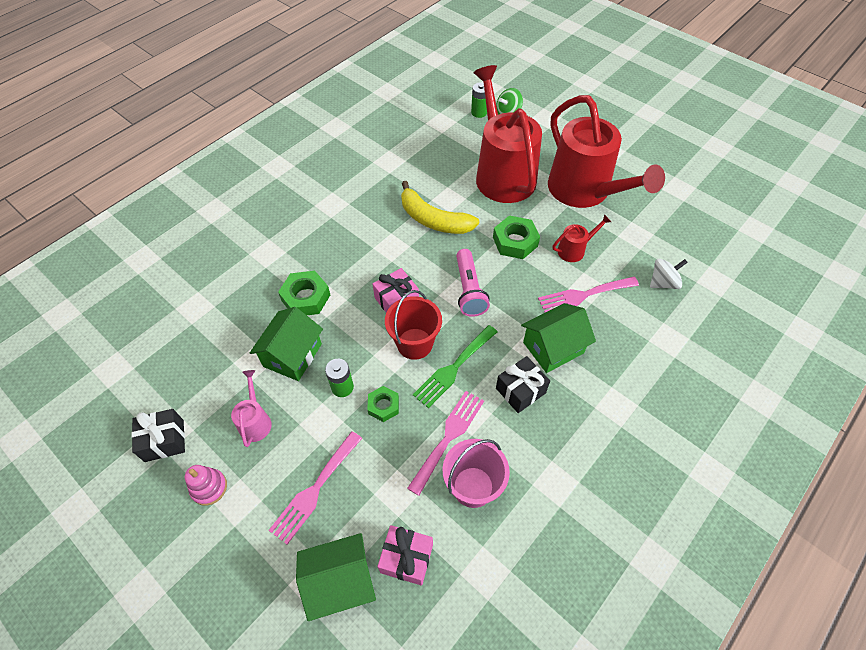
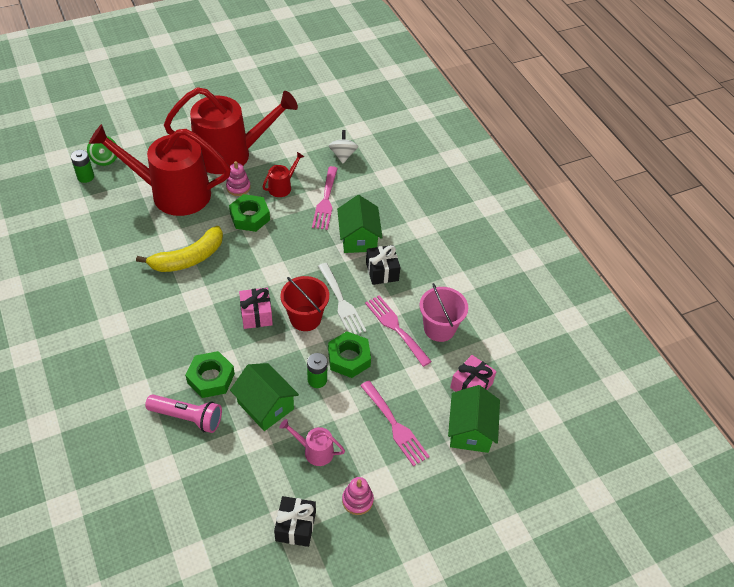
camera: 70 degrees left, 5 degrees down
green nut [367,386,399,422] -> green nut [328,331,371,378], size x1.59
green fork [413,325,497,408] -> white fork [318,263,366,335]
pink flashlight [456,249,490,317] -> pink flashlight moved to [145,394,222,433]
red watering can [553,214,611,262] -> red watering can turned 45 degrees clockwise [262,152,304,197]
none -> pink stacking toy [226,161,251,196]

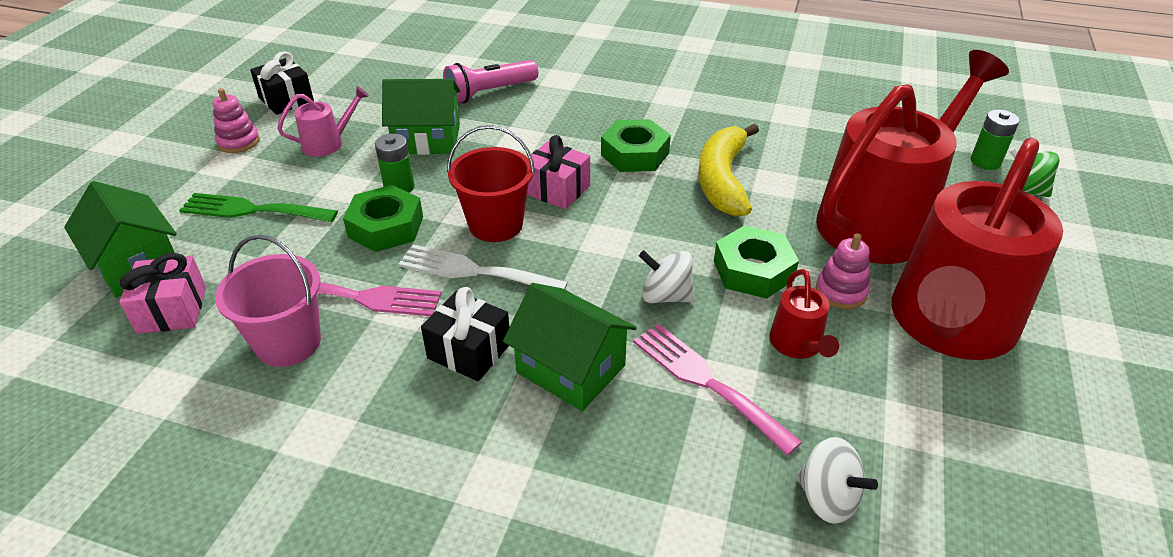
camera: 135 degrees right, 10 degrees down
green nut [185,351,235,398] -> green nut moved to [601,119,671,172]
pink fork [360,381,430,466] -> green fork [179,193,338,222]
none -> white spinning top [639,250,695,303]

